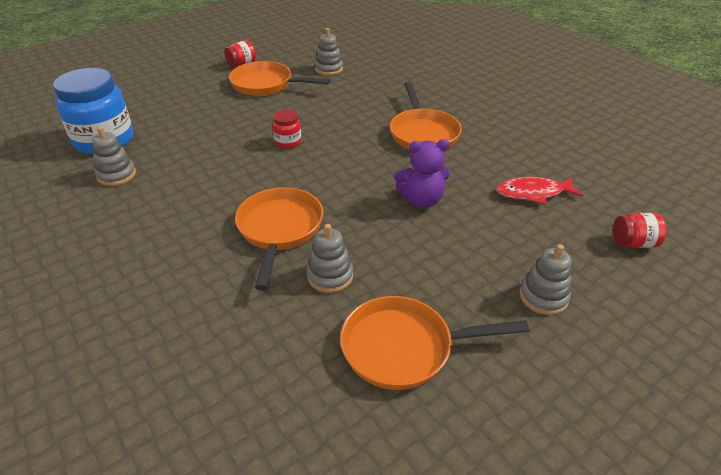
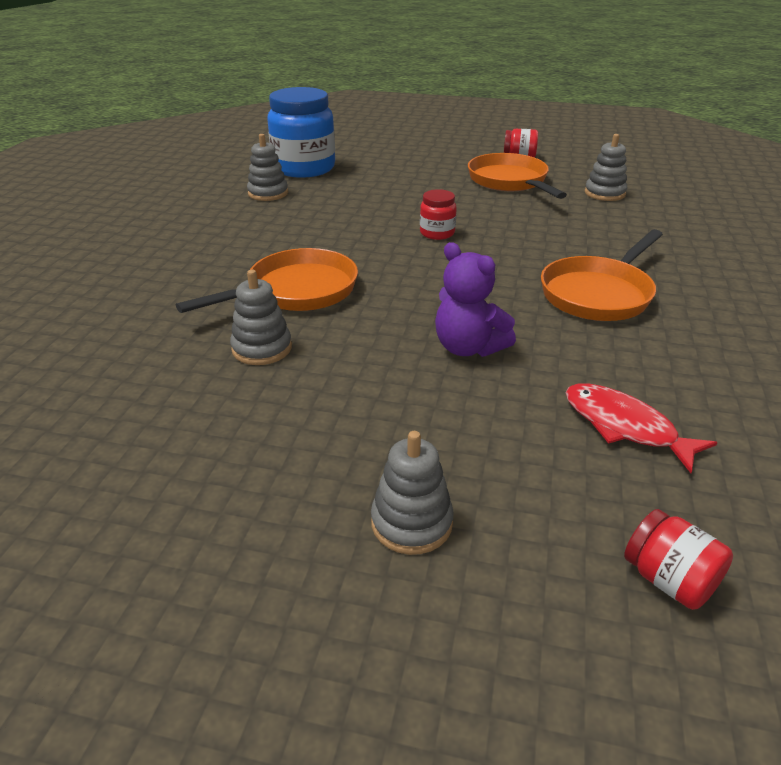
camera: 50 degrees right, 5 degrees down
orange pan [340,296,529,390] -> none

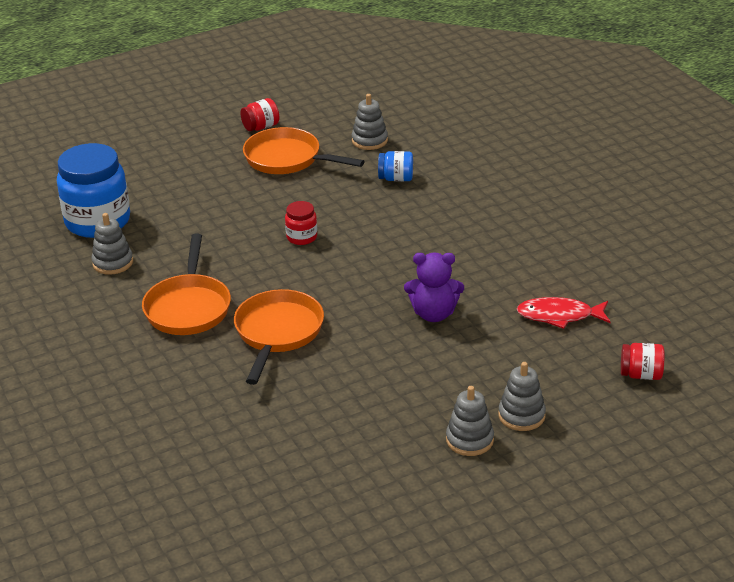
camera: 40 degrees left, 0 degrees up
grey stacking toy [230,270,292,365] -> grey stacking toy moved to [446,386,494,456]
orange pan [541,229,663,321] -> orange pan moved to [142,234,231,335]
none -> blue jar [378,151,413,181]

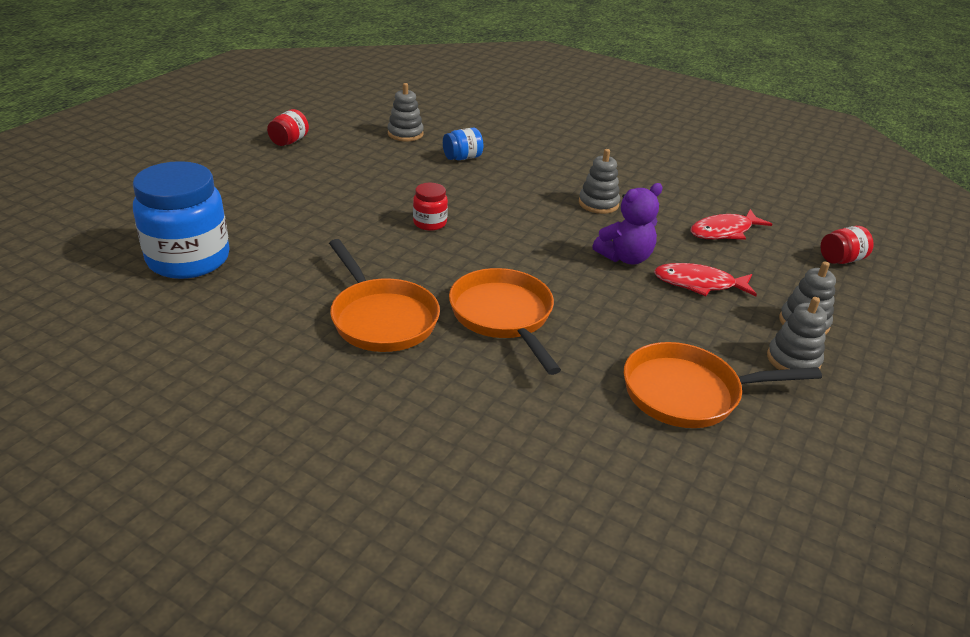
camera: 35 degrees left, 0 degrees up
grey stacking toy [92,213,133,275] -> grey stacking toy moved to [579,149,620,214]
orange pan [243,127,364,174] -> orange pan moved to [624,342,822,428]
none -> red fish [654,263,757,296]

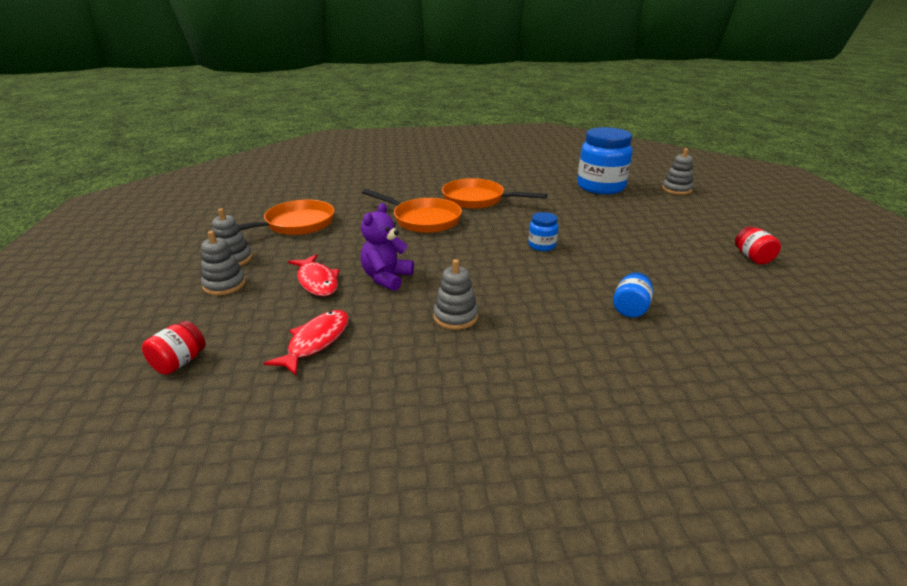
camera: 145 degrees right, 5 degrees down
grey stacking toy [388,83,424,141] -> grey stacking toy moved to [662,148,693,195]
red jar [413,183,448,231] -> blue jar [528,212,558,251]
red fish [654,263,757,296] -> red fish turned 90 degrees clockwise [288,254,340,297]

